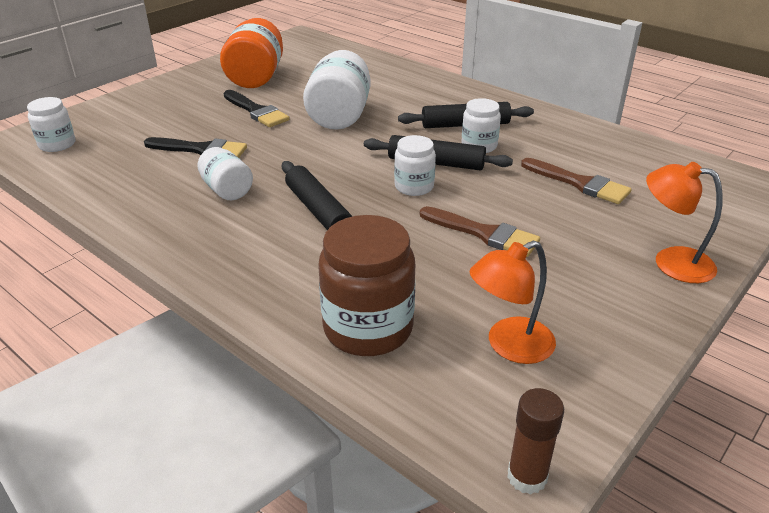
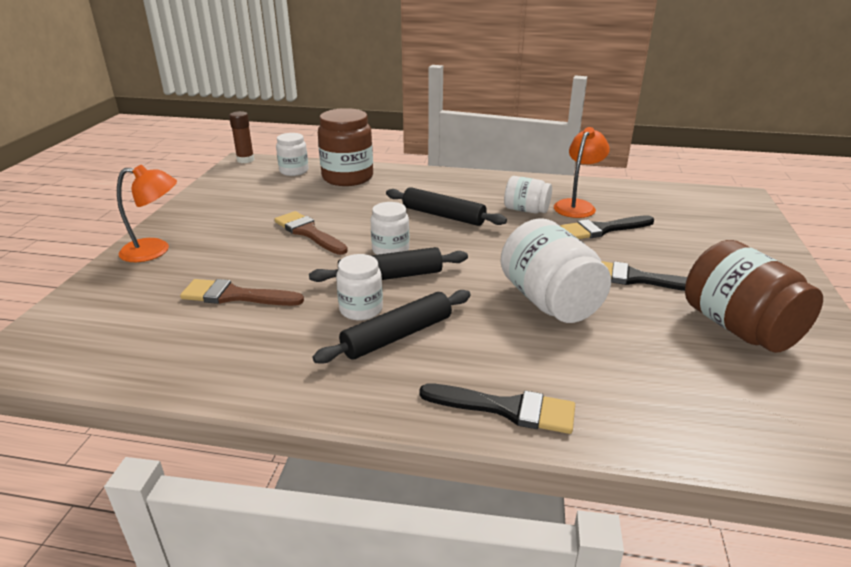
camera: 150 degrees right, 5 degrees down
white jar [27,97,75,152] -> white jar moved to [276,133,308,176]
orange jar [220,18,283,88] -> brown jar [685,240,823,353]
brown brush [420,206,540,257] -> brown brush turned 45 degrees clockwise [274,211,348,255]
orange lamp [469,240,556,364] -> orange lamp moved to [554,127,610,218]
none -> black brush [419,384,575,434]

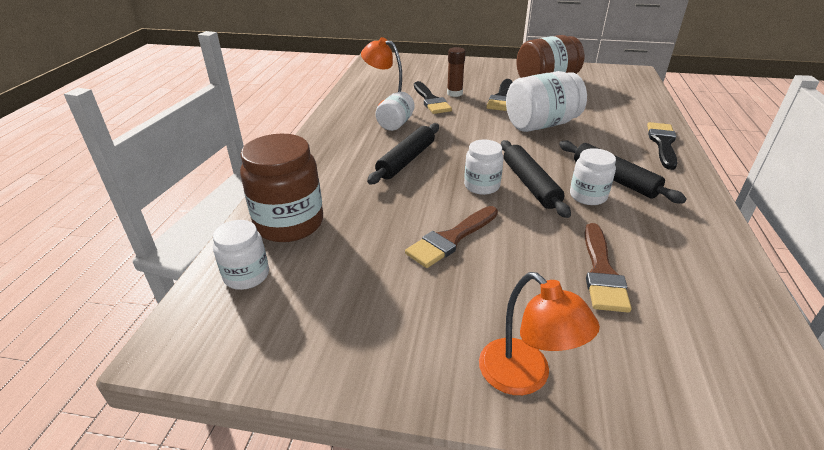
camera: 90 degrees left, 5 degrees up
orange lamp [117,165,177,262] -> orange lamp turned 150 degrees clockwise [479,272,600,395]
brown glue stick [229,111,254,163] -> brown glue stick moved to [447,47,466,97]

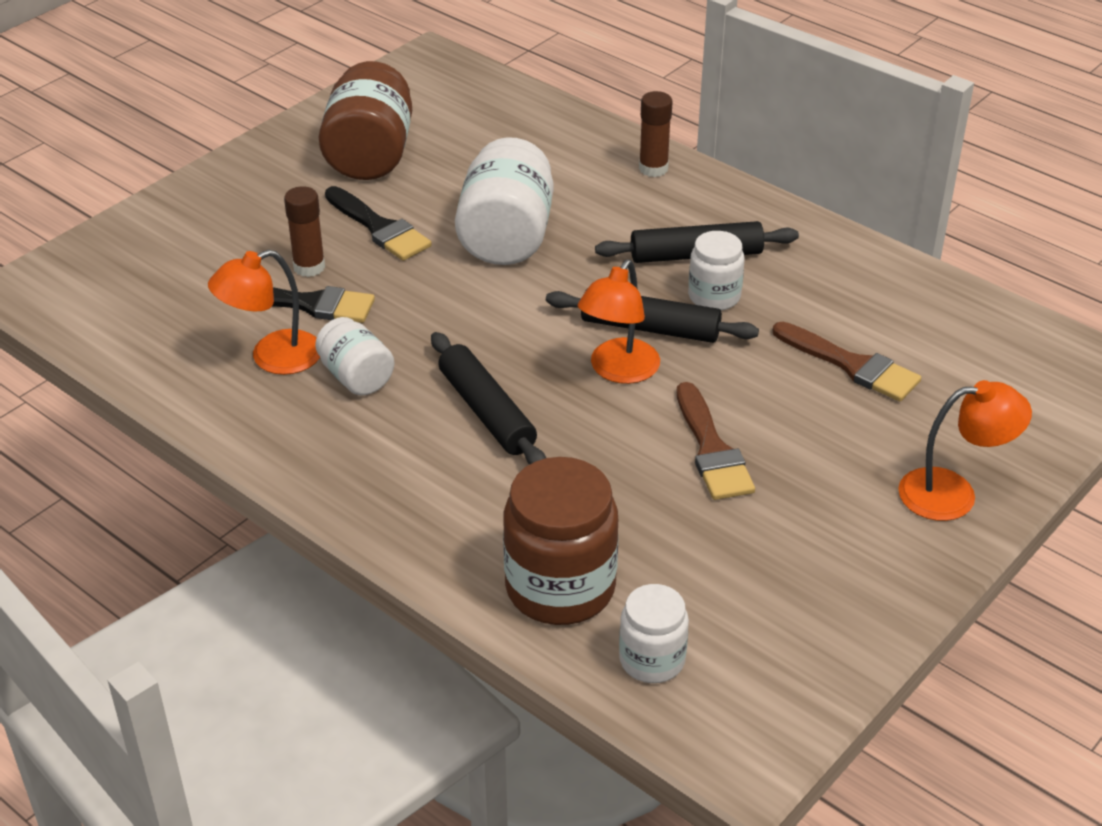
camera: 60 degrees left, 5 degrees up
white jar [464,140,504,195] -> orange lamp [578,260,660,384]
black brush [647,122,678,170] -> brown glue stick [639,91,672,177]

